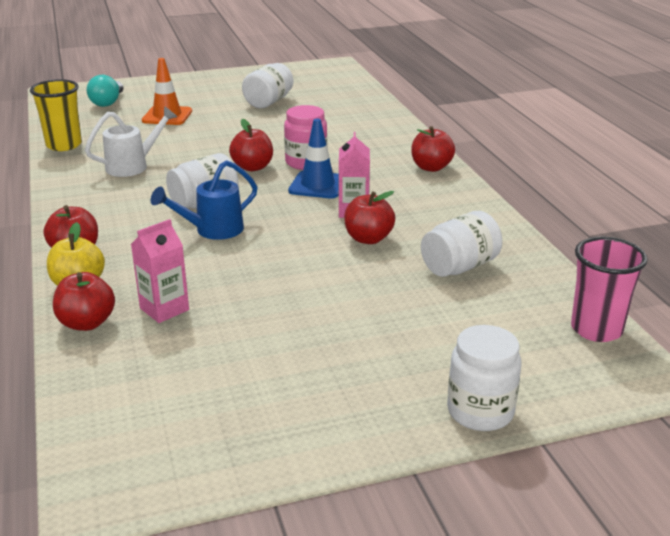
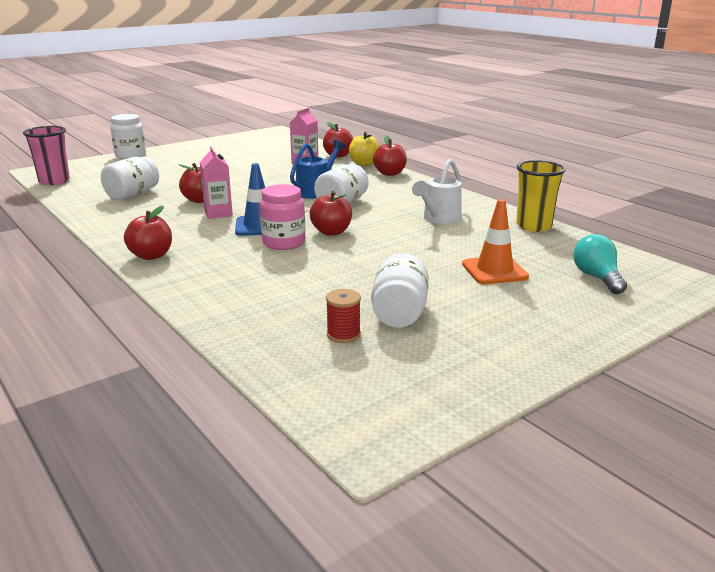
camera: 160 degrees right, 5 degrees down
none -> red spool [326,289,361,343]

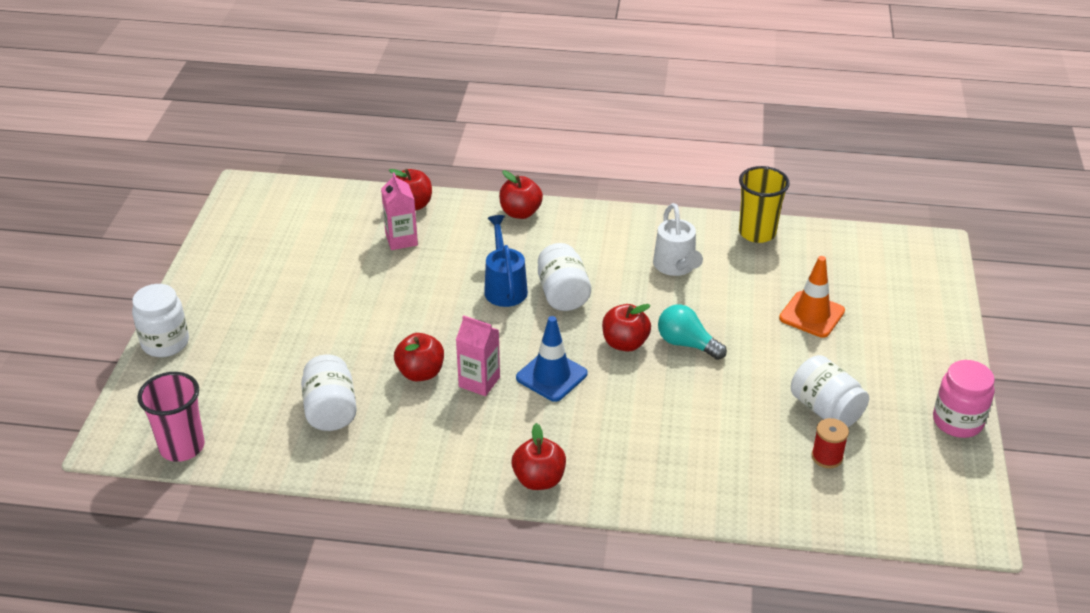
camera: 45 degrees left, 15 degrees up
pink jar [260,184,305,250] -> pink jar moved to [933,360,995,438]
yellow apple [349,132,380,166] -> none
turquoise light bulb [573,234,627,294] -> turquoise light bulb moved to [658,304,727,360]

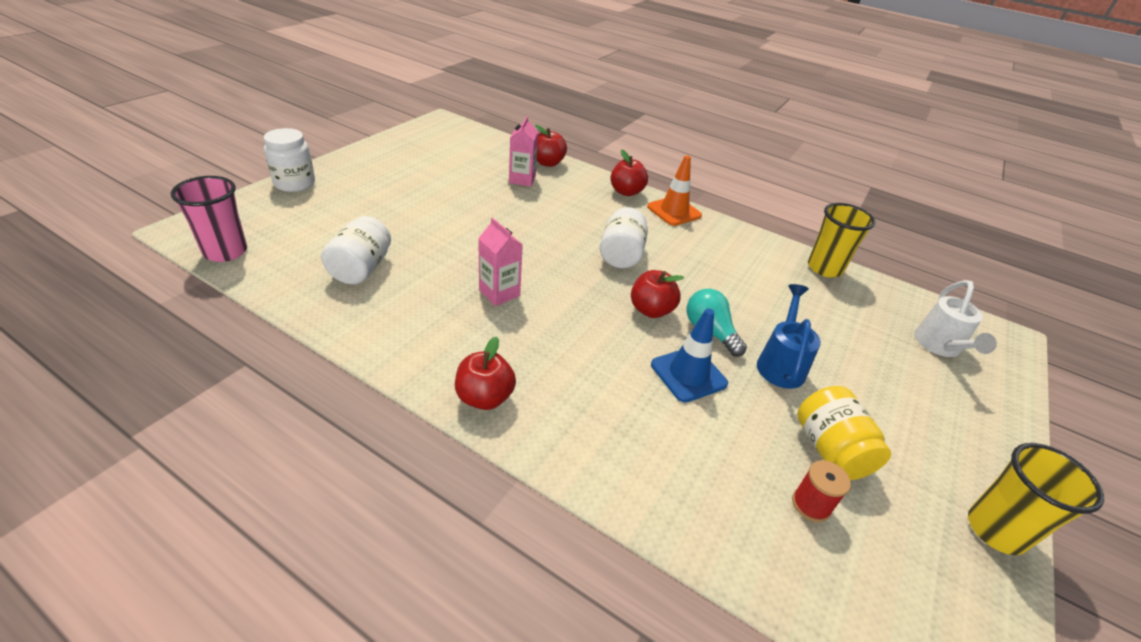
camera: 20 degrees right, 0 degrees up
red apple [394,333,444,381] -> none
blue watering can [484,215,528,307] -> blue watering can moved to [757,284,821,389]
blue traffic cone [516,316,588,402] -> blue traffic cone moved to [651,309,728,403]
white watering can [653,203,703,276] -> white watering can moved to [914,280,997,357]
orange traffic cone [779,256,845,338] -> orange traffic cone moved to [647,155,702,226]
white jar [791,355,869,427] -> yellow jar [797,386,891,480]
pink jar [933,360,995,438] -> yellow cup [968,443,1104,555]

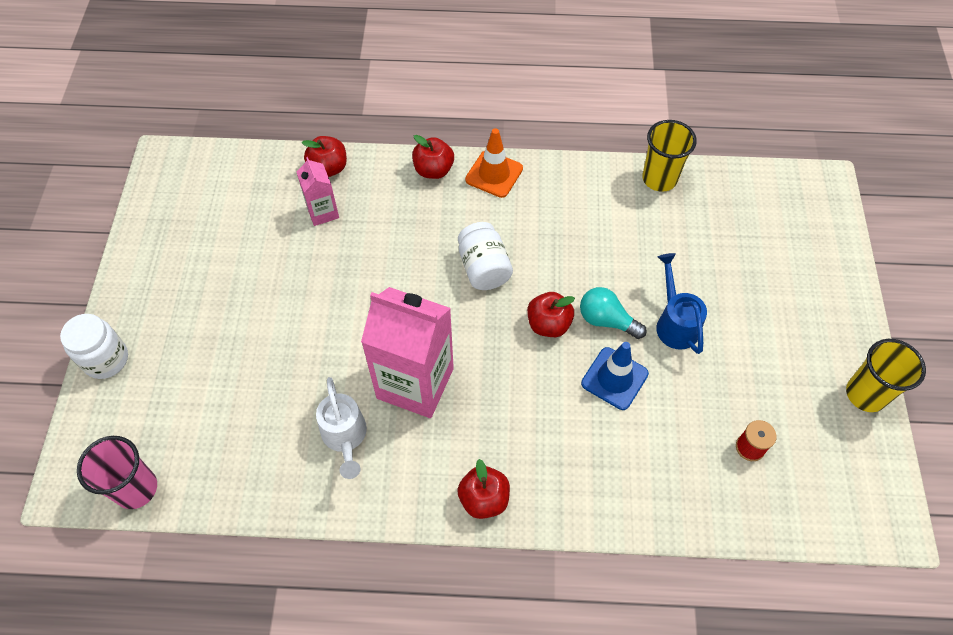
camera: 25 degrees left, 20 degrees up
white jar [321,216,391,285] -> none
pink carton [478,218,523,306] -> pink carton [361,287,454,418], size x2.01
yellow jar [797,386,891,480] -> none
white watering can [914,280,997,357] -> white watering can moved to [316,377,367,479]

